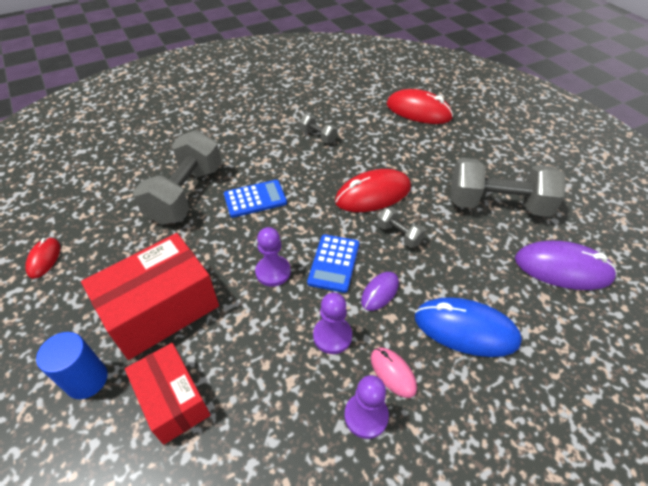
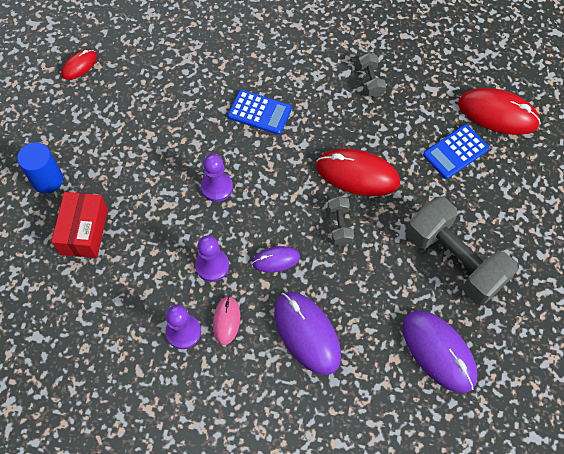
camera: 40 degrees right, 15 degrees up
red box [81,233,219,360] -> none
grey dumbbell [133,130,221,225] -> none
blue calculator [307,234,359,293] -> blue calculator moved to [423,124,489,179]
red mouse [387,89,453,124] -> red mouse turned 45 degrees counterclockwise [458,88,541,135]
blue mouse [415,297,522,357] -> purple mouse [274,292,341,375]

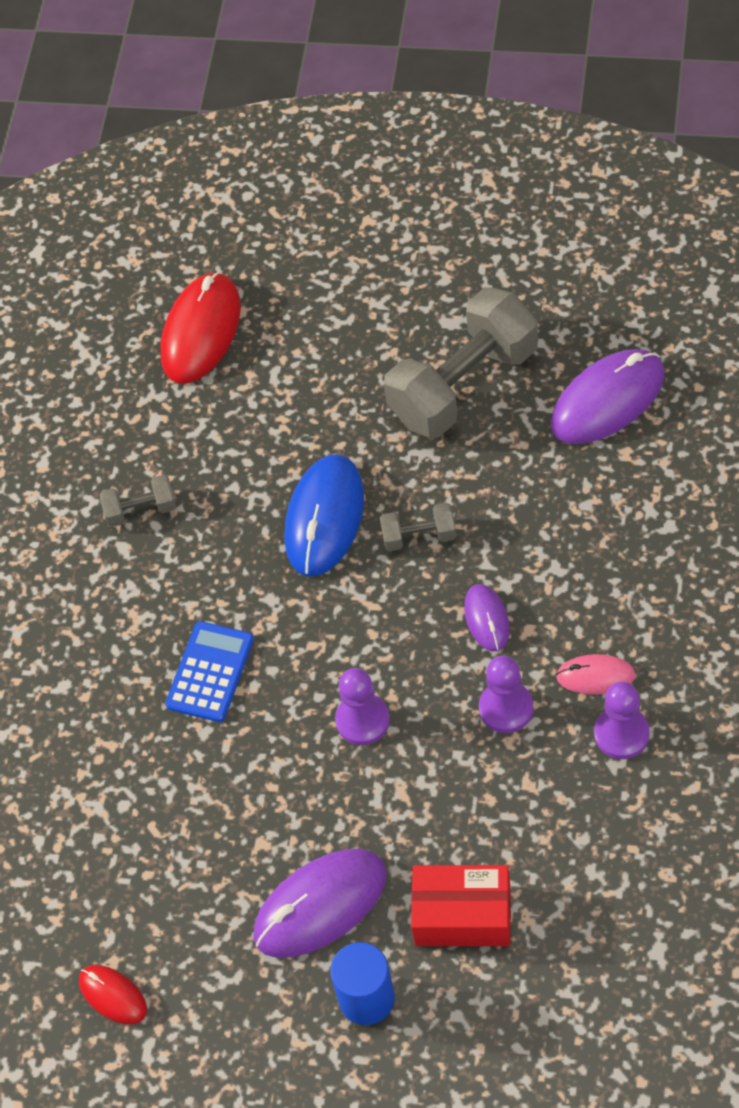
camera: 85 degrees left, 5 degrees down
purple mouse [274,292,341,375] -> purple mouse moved to [253,849,387,958]
red mouse [316,148,400,196] -> blue mouse [284,454,364,576]
blue calculator [423,124,489,179] -> none

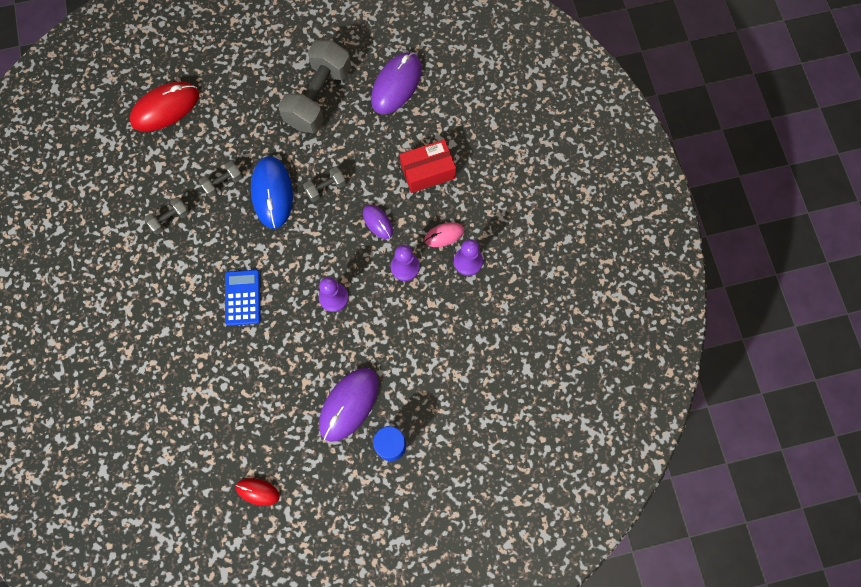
camera: 30 degrees left, 15 degrees up
red mouse [160,272,241,383] -> red mouse turned 60 degrees clockwise [129,82,199,132]
red box [411,865,511,946] -> red box moved to [400,139,456,193]
none -> grey dumbbell [199,161,243,197]

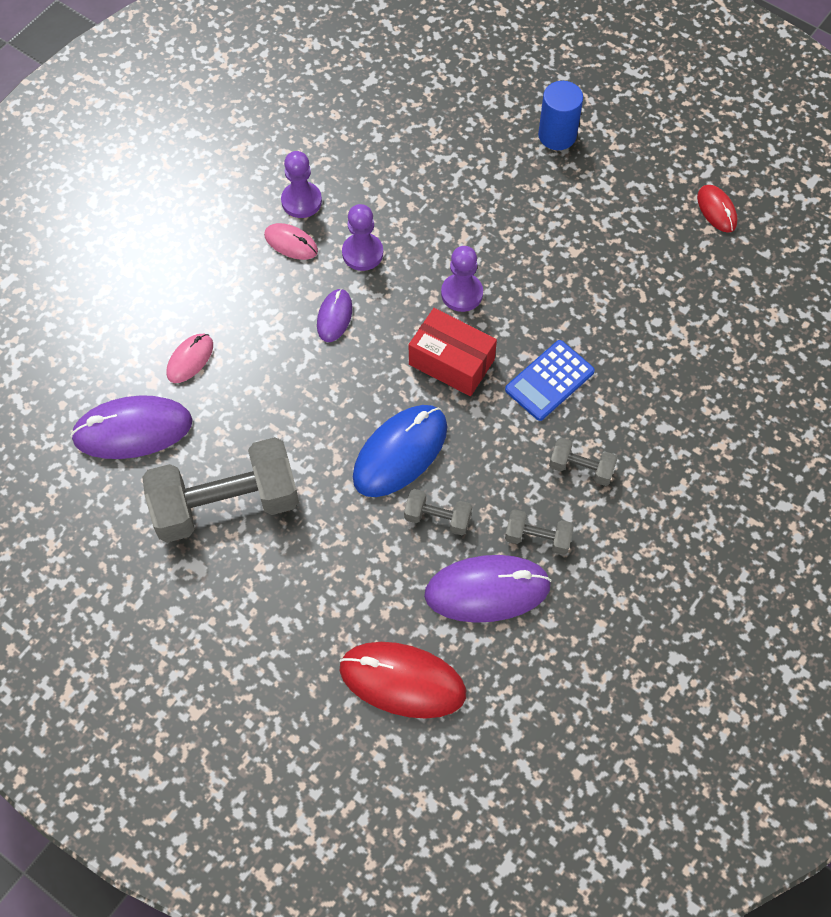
camera: 130 degrees left, 10 degrees down
grey dumbbell [303,167,346,202] -> grey dumbbell moved to [549,438,618,486]
purple mouse [319,368,379,442] -> purple mouse moved to [424,555,552,623]
red box [400,139,456,193] -> red box moved to [409,308,497,396]
none -> pink mouse [166,334,213,383]

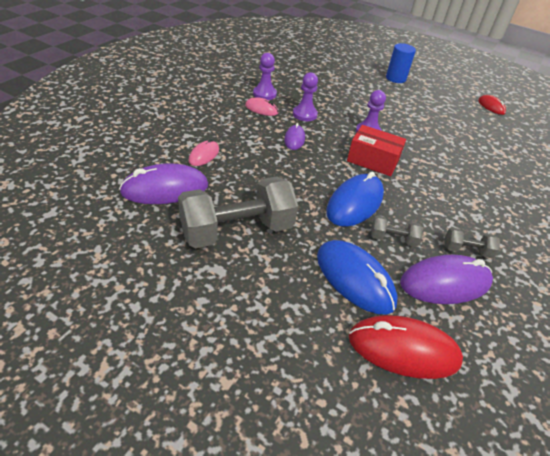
camera: 10 degrees left, 20 degrees down
blue calculator [505,340,595,421] -> none
grey dumbbell [549,438,618,486] -> none
none -> blue mouse [317,240,398,315]

